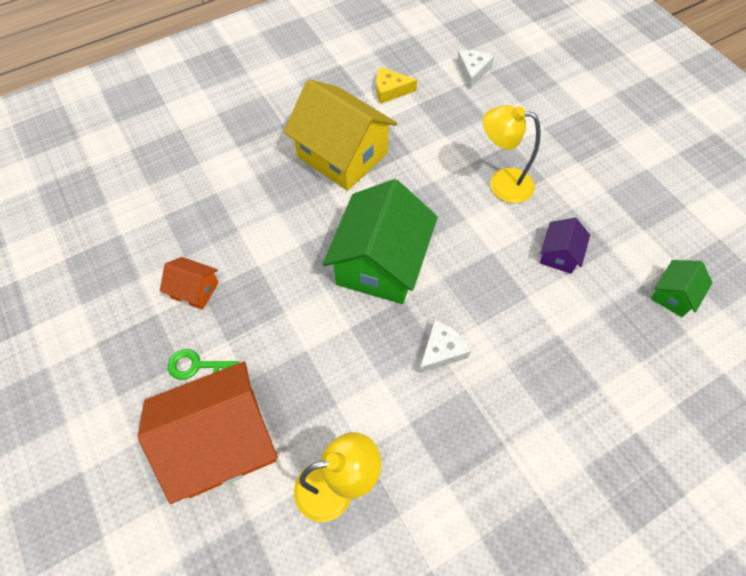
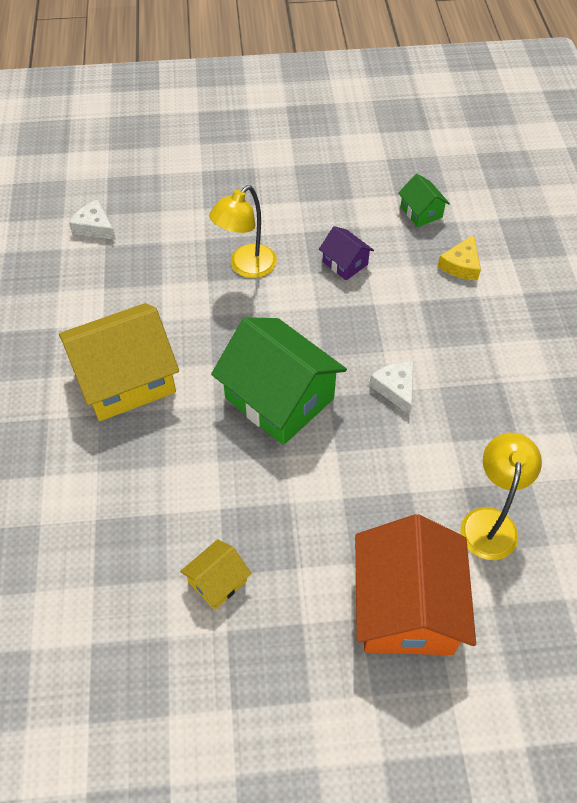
camera: 65 degrees left, 5 degrees down
orange house [160,257,219,310] -> yellow house [180,539,252,610]
green key [168,349,239,380] -> none
yellow cheese [376,67,417,104] -> yellow cheese moved to [438,235,481,280]

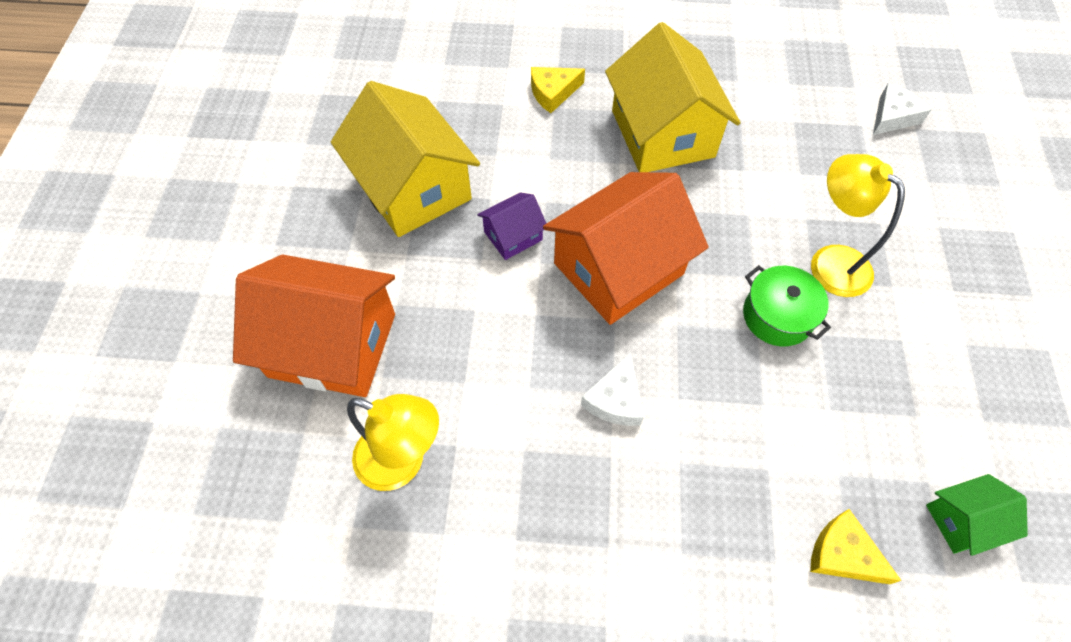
camera: 100 degrees right, 5 degrees up
yellow house [180,539,252,610] -> yellow house [331,81,480,237], size x2.13
green house [211,317,347,445] -> orange house [543,172,708,325]
purple house [319,226,374,280] -> purple house moved to [477,192,547,260]
white cheese [369,362,414,415] -> white cheese turned 120 degrees clockwise [581,353,644,426]
none -> yellow cheese [531,67,585,113]
none -> green pot [743,265,831,346]

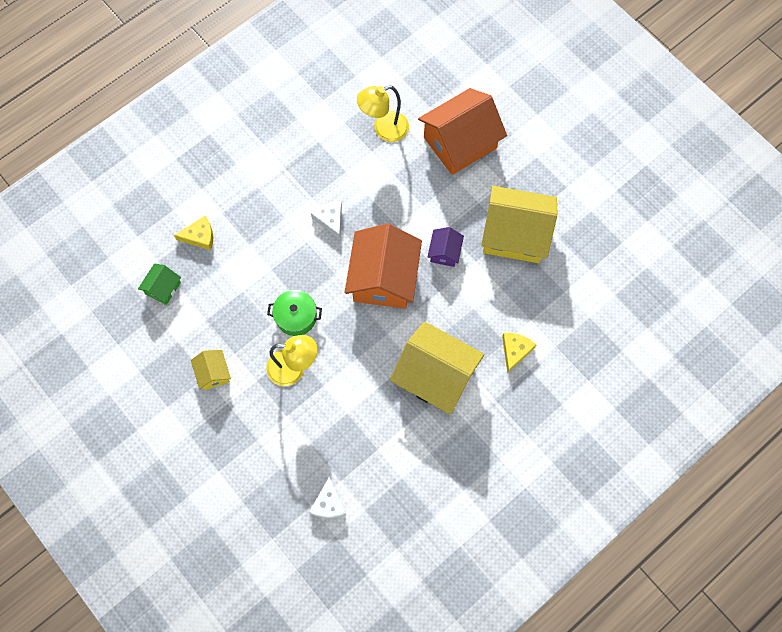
camera: 135 degrees right, 10 degrees up
none -> yellow house [191,350,231,390]

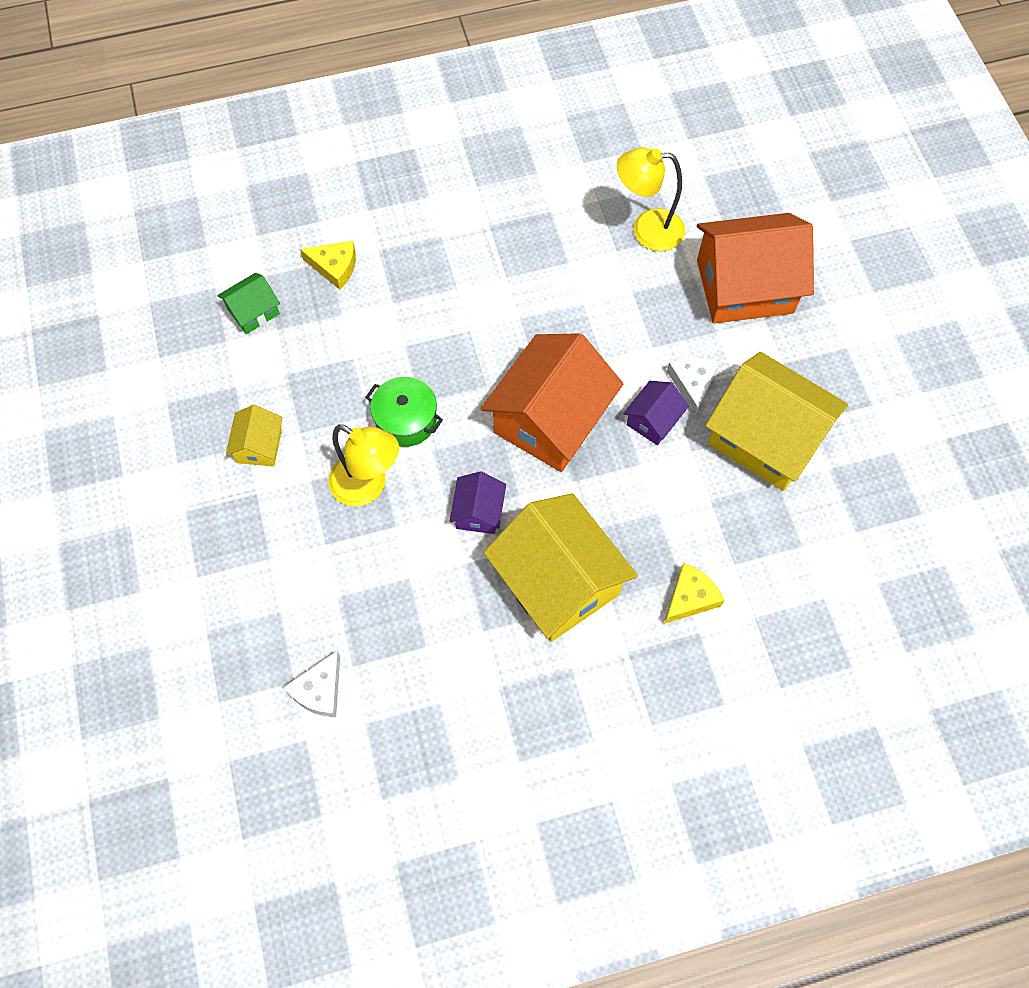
camera: 25 degrees right, 5 degrees down
white cheese [311,201,342,239] -> white cheese moved to [667,357,720,415]
none -> purple house [449,471,506,534]

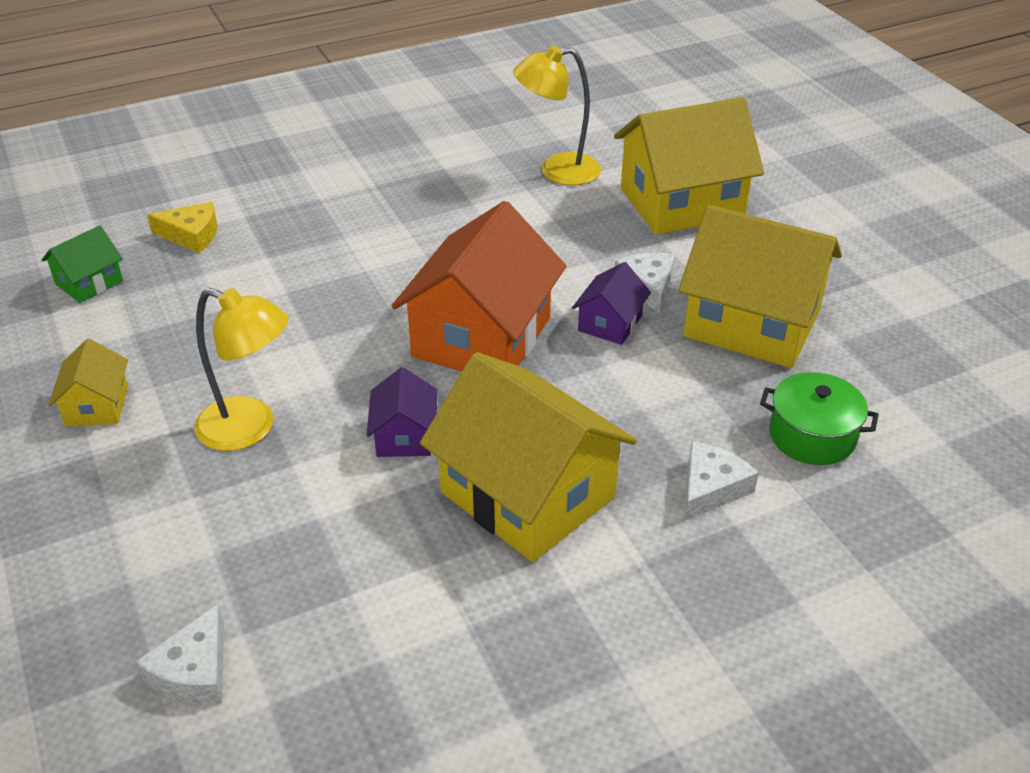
camera: 10 degrees left, 25 degrees down
green pot [366,377,443,447] -> green pot moved to [760,372,879,465]
yellow cheese [664,563,725,624] -> white cheese [685,441,759,521]
orange house [697,213,814,323] -> yellow house [614,97,764,235]

